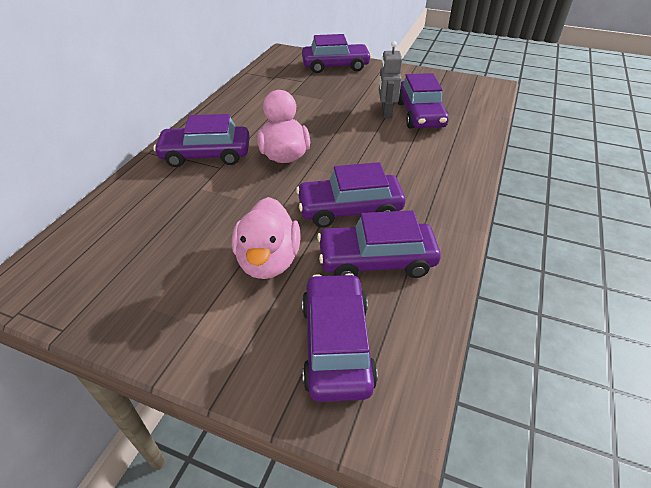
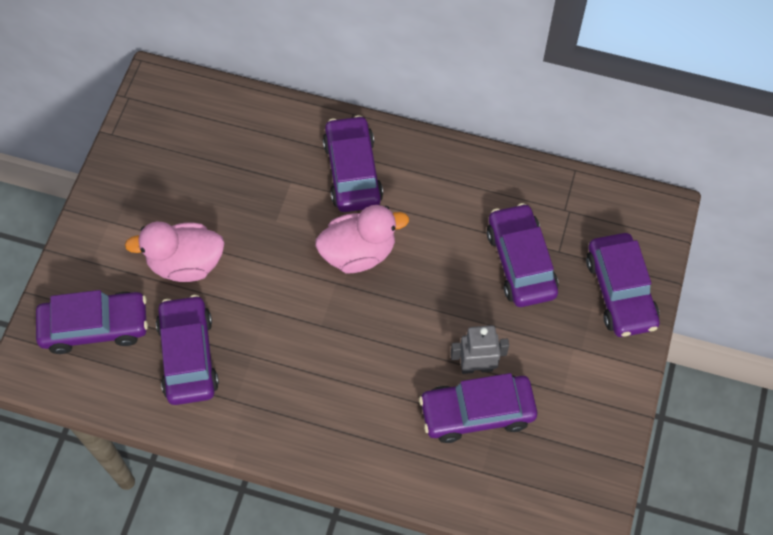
camera: 85 degrees right, 20 degrees up
purple car [296,162,405,228] -> purple car moved to [487,203,559,307]

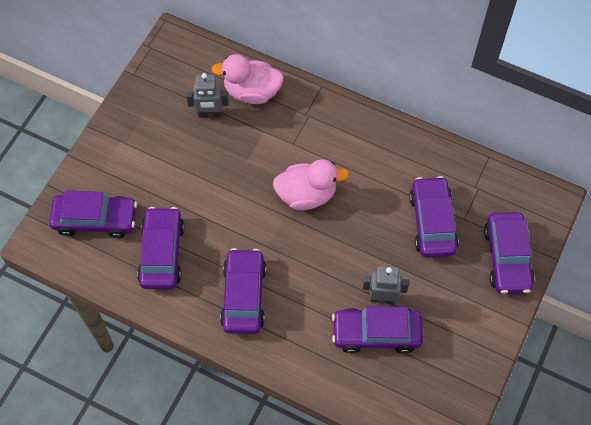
camera: 10 degrees right, 0 degrees up
pink duck [125,221,224,282] -> pink duck moved to [211,54,284,104]
purple car [323,115,383,212] -> purple car moved to [220,248,267,334]
none -> grey robot [186,73,229,118]

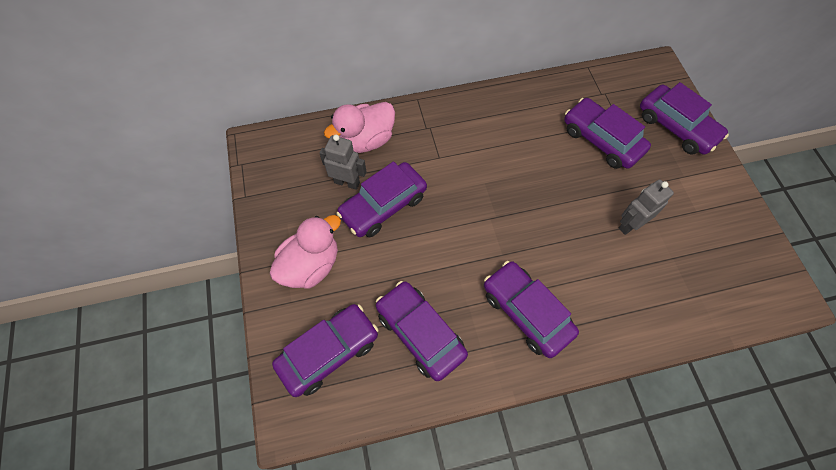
camera: 40 degrees left, 0 degrees up
grey robot [186,73,229,118] -> grey robot turned 120 degrees counterclockwise [319,135,367,190]
pink duck [273,159,349,210] -> pink duck moved to [269,215,341,289]
purple car [332,307,423,354] -> purple car moved to [336,161,427,237]

